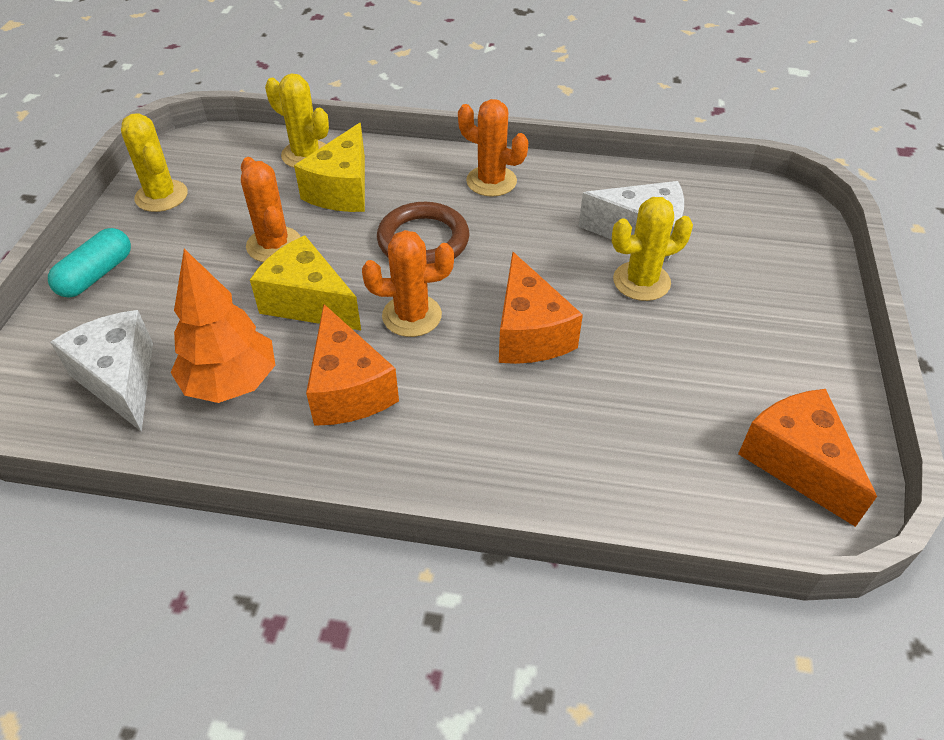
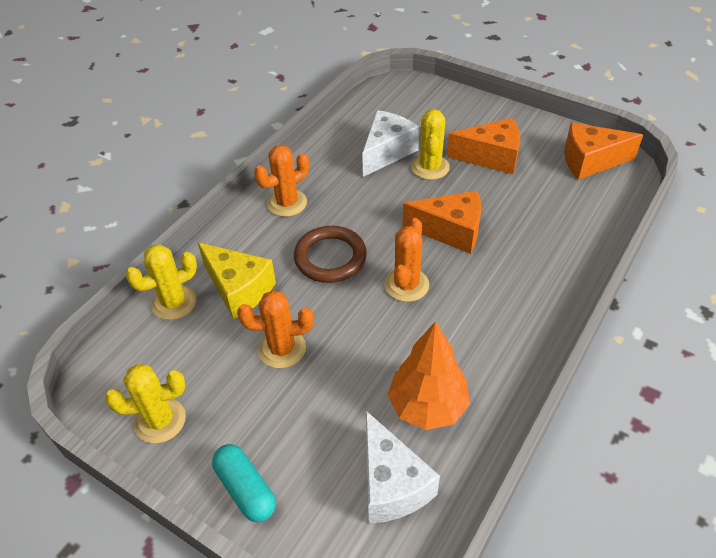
camera: 65 degrees left, 0 degrees up
white cheese [50,310,153,432] -> white cheese turned 105 degrees counterclockwise [366,411,440,524]
yellow cheese [250,236,361,330] -> none
orange cheese [306,304,399,426] -> orange cheese moved to [447,118,520,174]

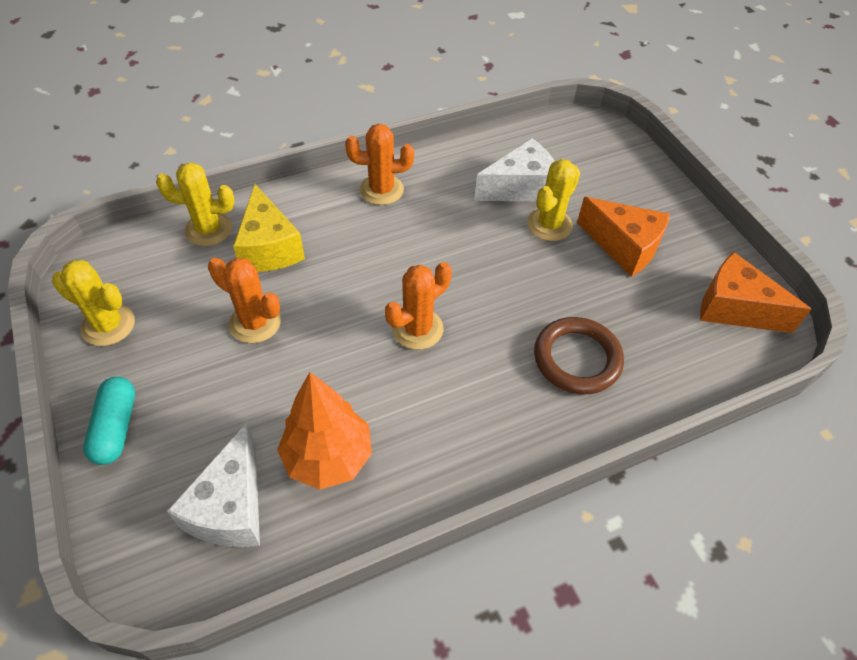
camera: 30 degrees right, 5 degrees up
brown ring [294,226,367,283] -> brown ring moved to [534,317,624,394]
orange cheese [403,191,481,254] -> none

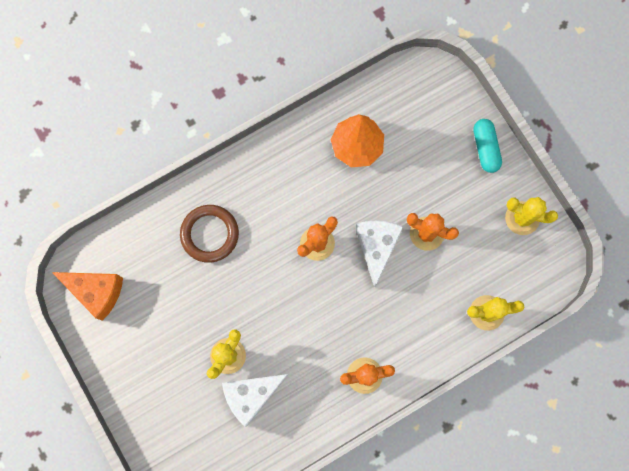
camera: 175 degrees right, 25 degrees up
white cheese [167,423,260,547] -> white cheese moved to [355,221,404,288]
yellow cheese [233,184,305,272] -> none
orange cheese [577,197,670,277] -> none

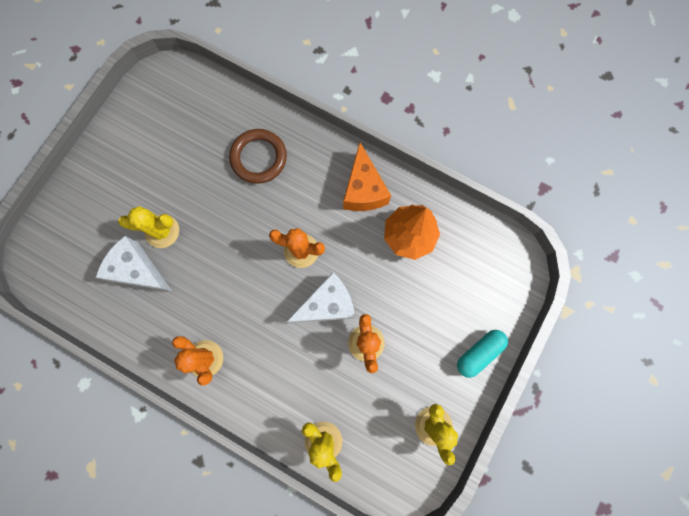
camera: 60 degrees right, 0 degrees up
orange cheese [52,272,123,321] -> orange cheese moved to [343,143,391,211]

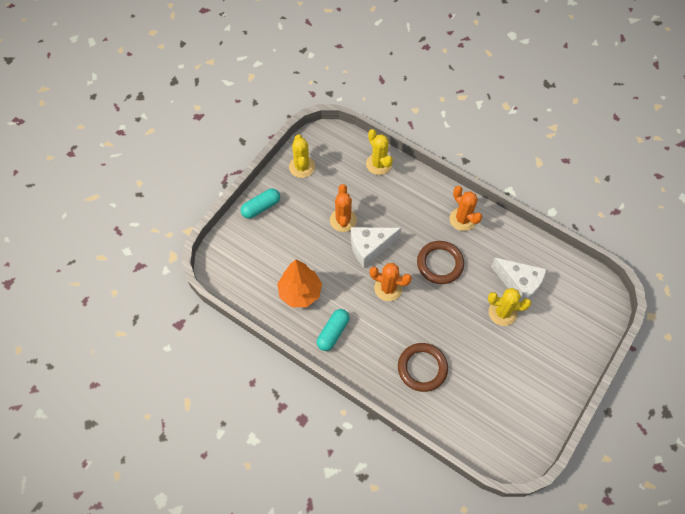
camera: 175 degrees left, 15 degrees down
orange cheese [343,143,391,211] -> turquoise capsule [317,309,350,351]
none -> brown ring [417,241,464,284]

